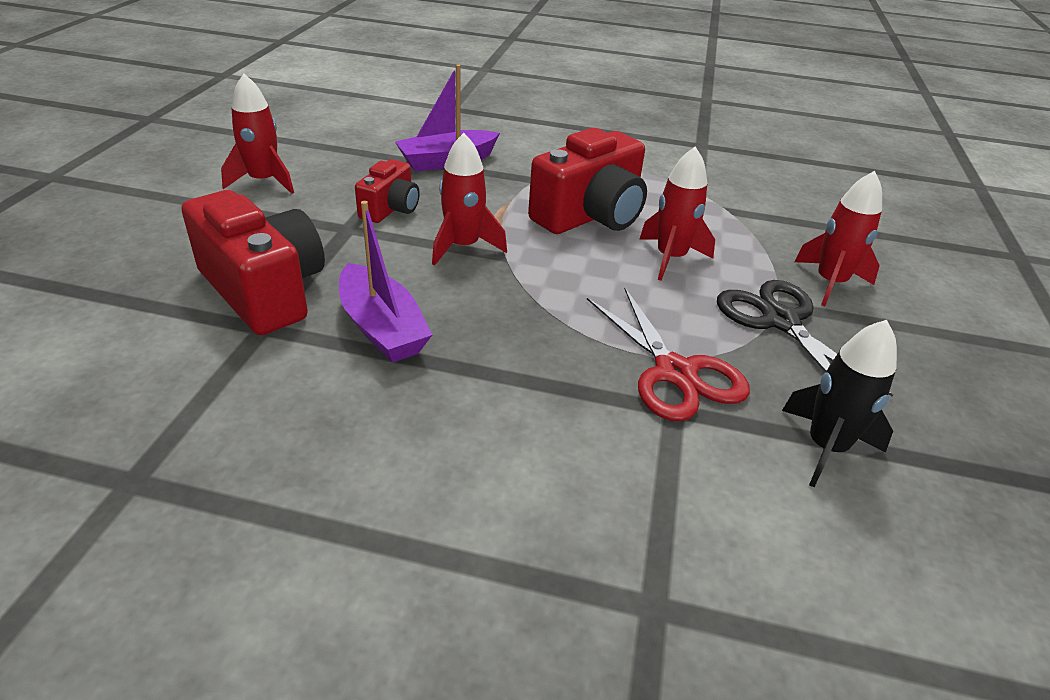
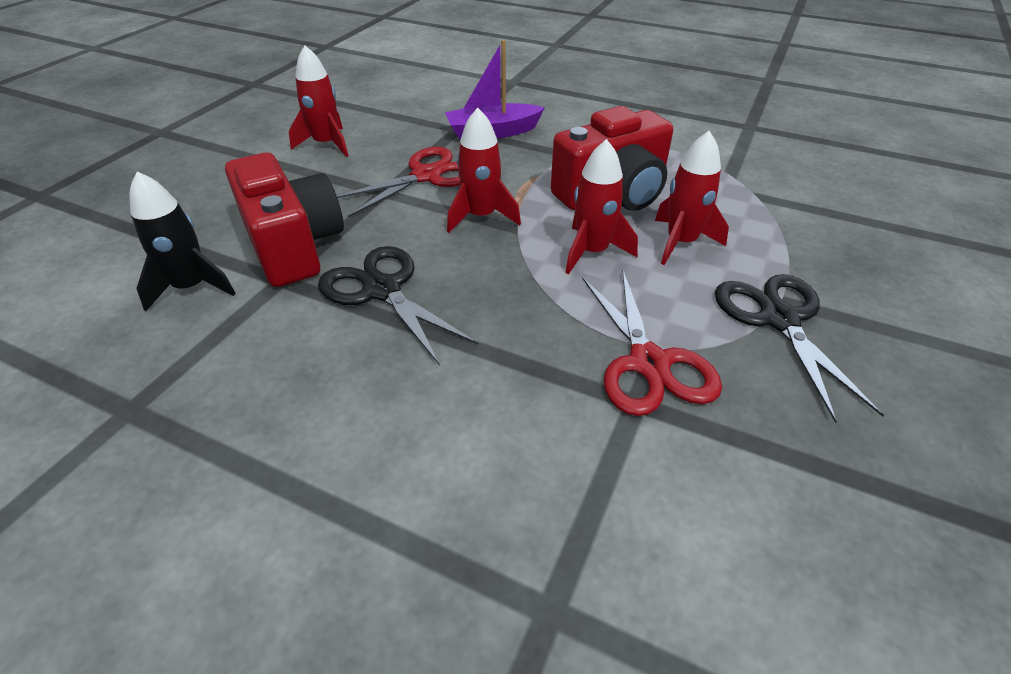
camera: 15 degrees right, 5 degrees up
purple boat [339,201,432,363] -> black scissors [318,246,478,365]
red camera [355,159,420,223] -> red scissors [337,147,460,217]
black rocket [782,320,897,487] -> black rocket moved to [129,171,236,311]
red rocket [795,171,882,306] -> red rocket moved to [565,139,638,275]

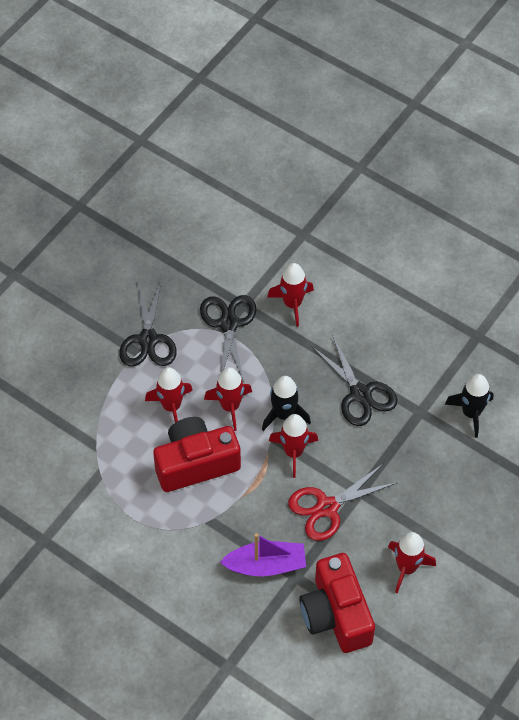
camera: 170 degrees left, 15 degrees up
red camera [225,153,344,287] -> red camera moved to [299,553,375,653]
red scissors [582,270,722,416] -> black scissors [200,295,256,382]
none -> black rocket [262,376,311,431]
none -> red rocket [267,263,314,327]

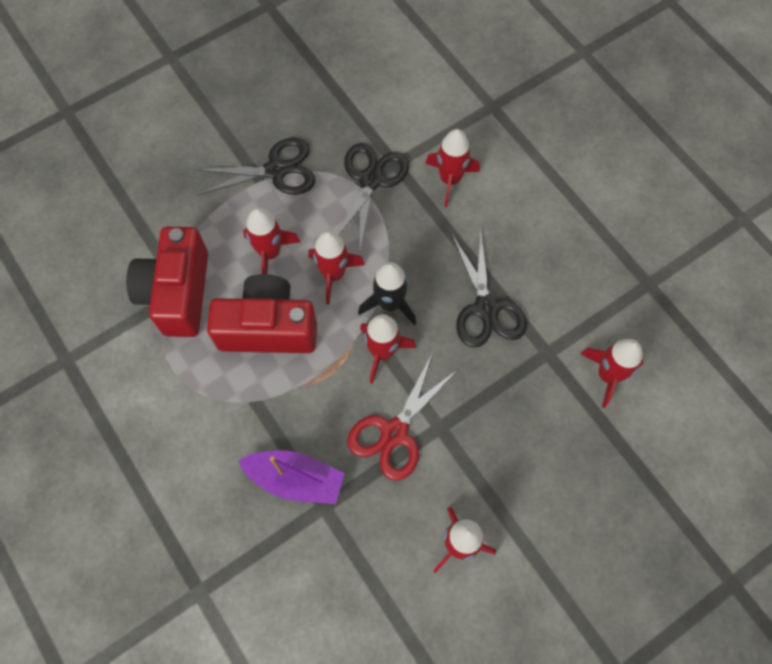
camera: 20 degrees right, 10 degrees up
black scissors [119,280,177,366] -> black scissors turned 120 degrees counterclockwise [193,138,315,195]
red scissors [288,463,398,541] -> red scissors turned 45 degrees counterclockwise [347,352,458,481]
red camera [299,553,375,653] -> red camera moved to [126,226,208,337]
black rocket [445,374,493,438] -> red rocket [580,339,644,408]

